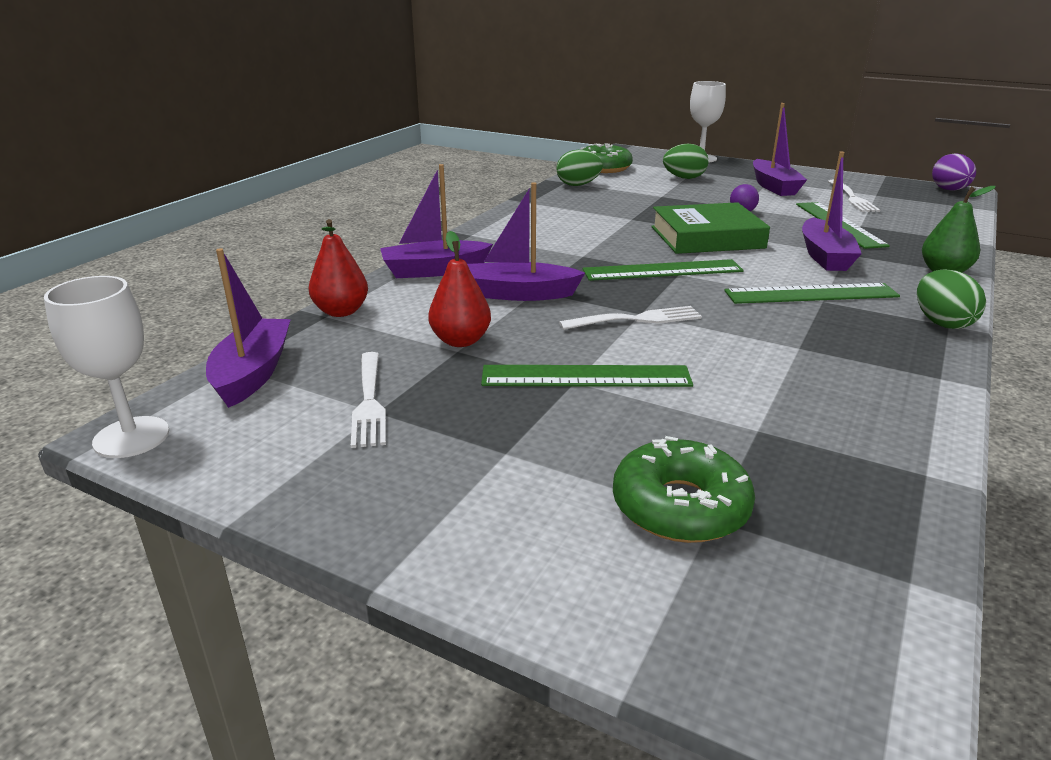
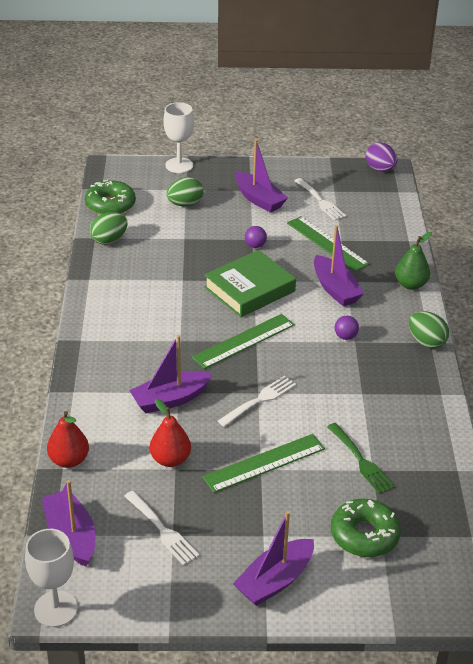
camera: 30 degrees left, 10 degrees up
purple boat [380,164,493,278] -> purple boat moved to [233,511,314,606]
green ruler [724,283,900,304] -> purple ball [335,316,359,340]
none -> green fork [327,423,395,494]

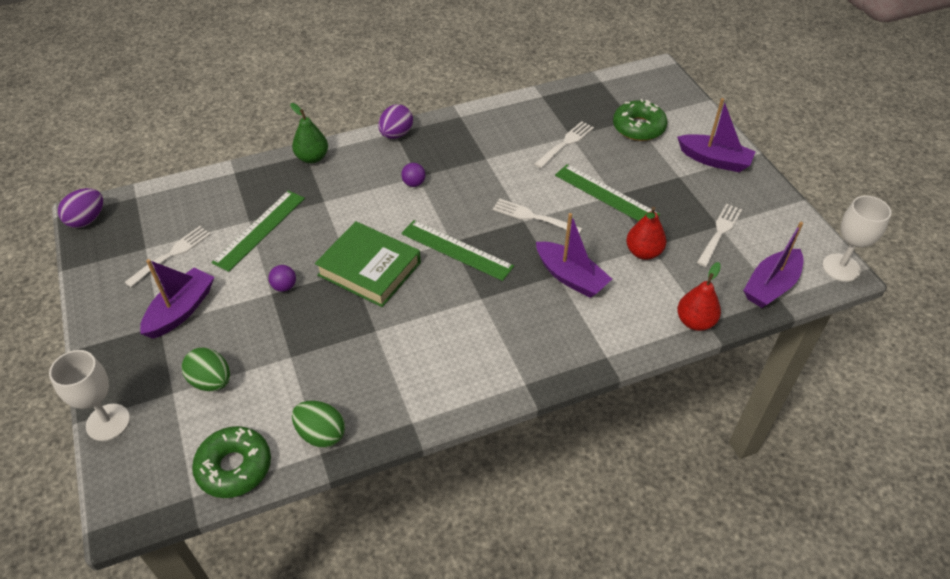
camera: 110 degrees left, 10 degrees up
purple boat [314,225,364,306] -> none
green fork [327,423,395,494] -> white fork [534,121,594,168]
green egg [409,311,449,349] -> purple egg [378,104,413,139]

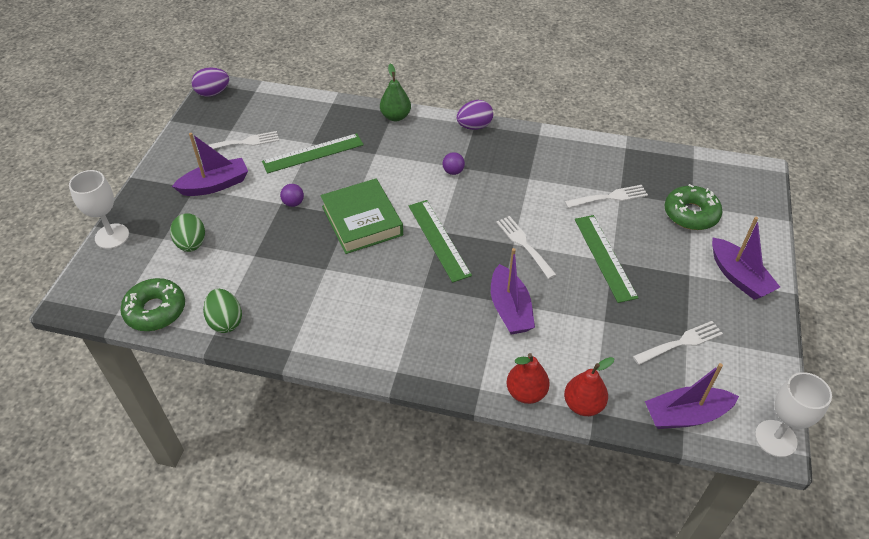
camera: 35 degrees right, 0 degrees up
red pear [626,207,666,260] -> red pear moved to [506,353,550,404]

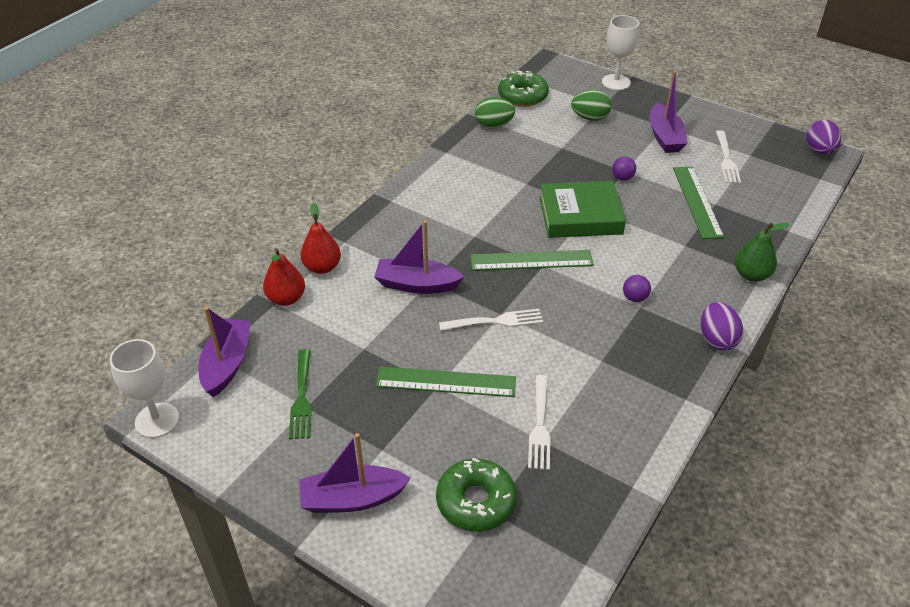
camera: 110 degrees right, 5 degrees down
white fork [633,321,723,365] -> green fork [289,349,312,439]

